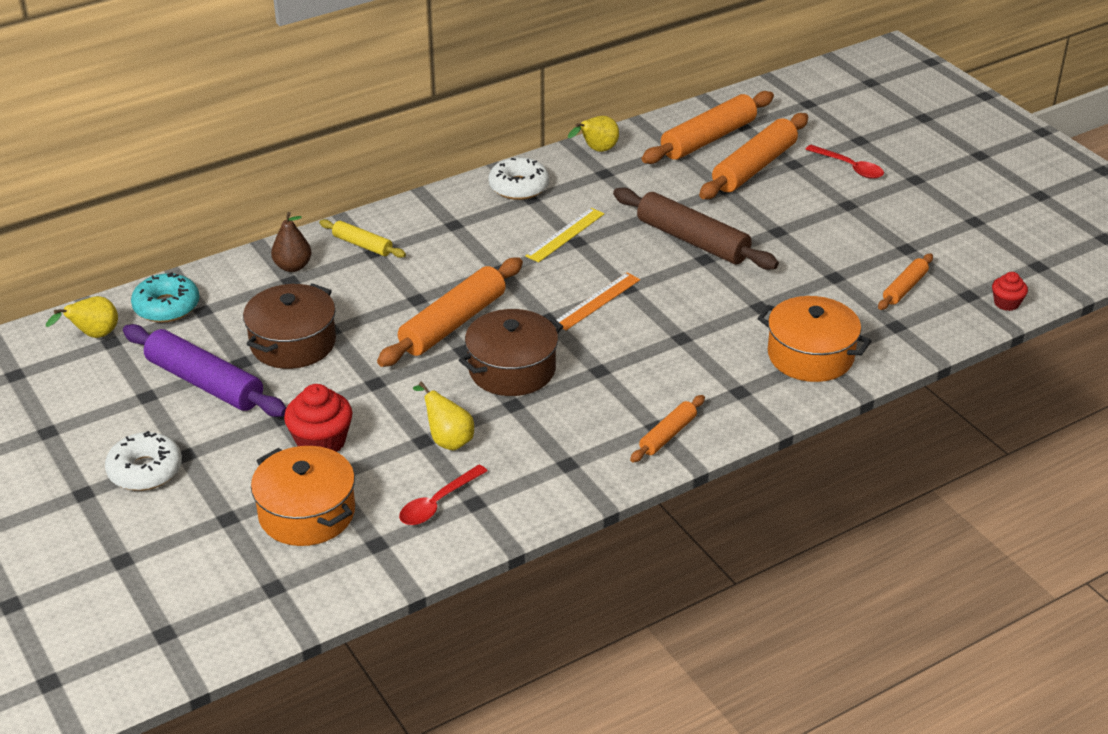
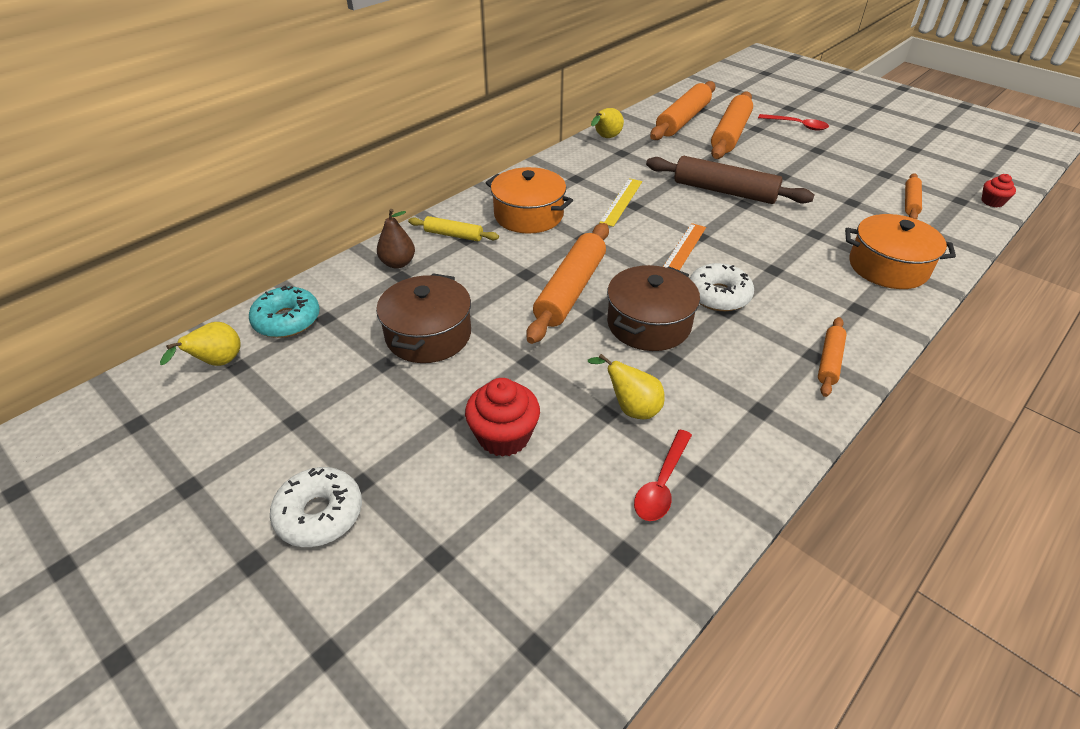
camera: 15 degrees left, 5 degrees up
purple rolling pin [123,324,286,417] -> none
orange pot [251,446,355,546] -> orange pot moved to [486,167,573,234]
white donut [488,157,549,200] -> white donut moved to [689,263,754,311]

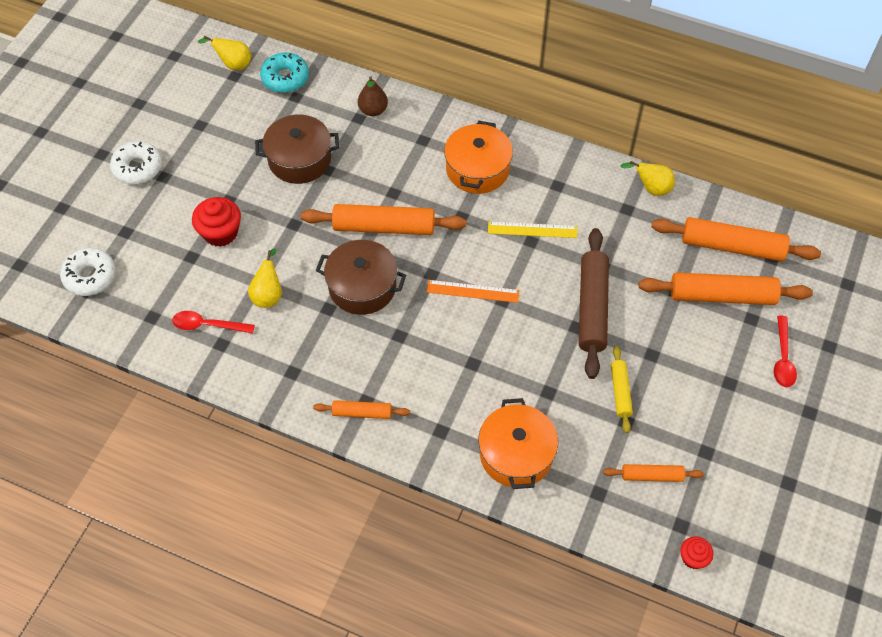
camera: 70 degrees right, 15 degrees up
yellow rolling pin [408,216,499,241] -> yellow rolling pin moved to [611,346,633,433]
white donut [689,263,754,311] -> white donut moved to [60,248,116,296]

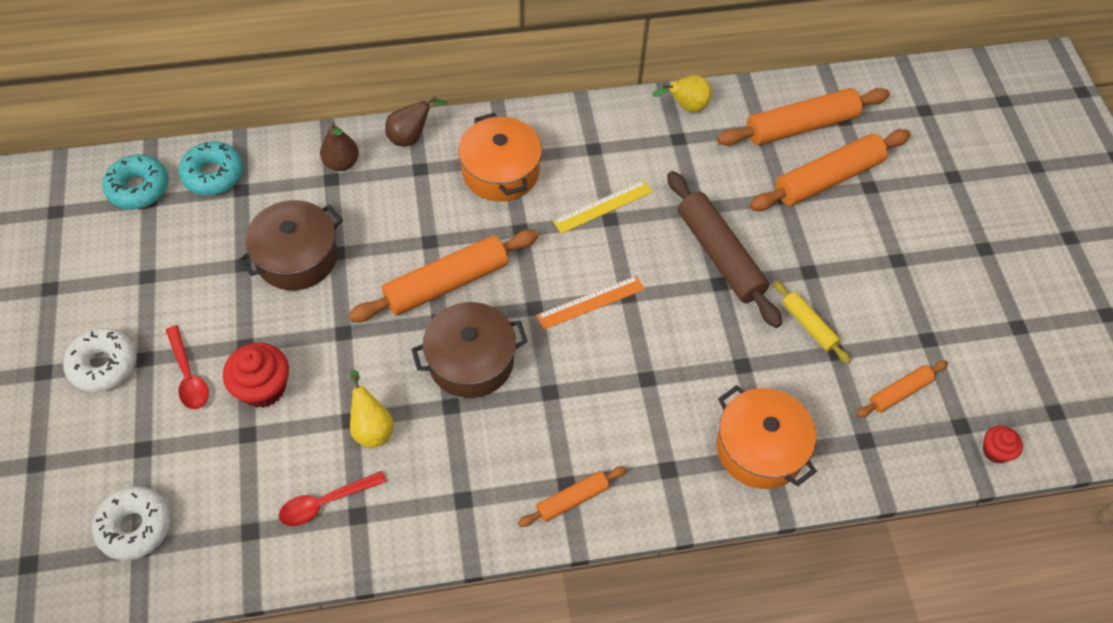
camera: 35 degrees left, 0 degrees up
yellow pear [198,36,251,70] -> turquoise donut [103,155,169,209]
red spoon [773,316,797,387] -> red spoon moved to [166,325,209,409]
none -> brown pear [385,96,447,146]

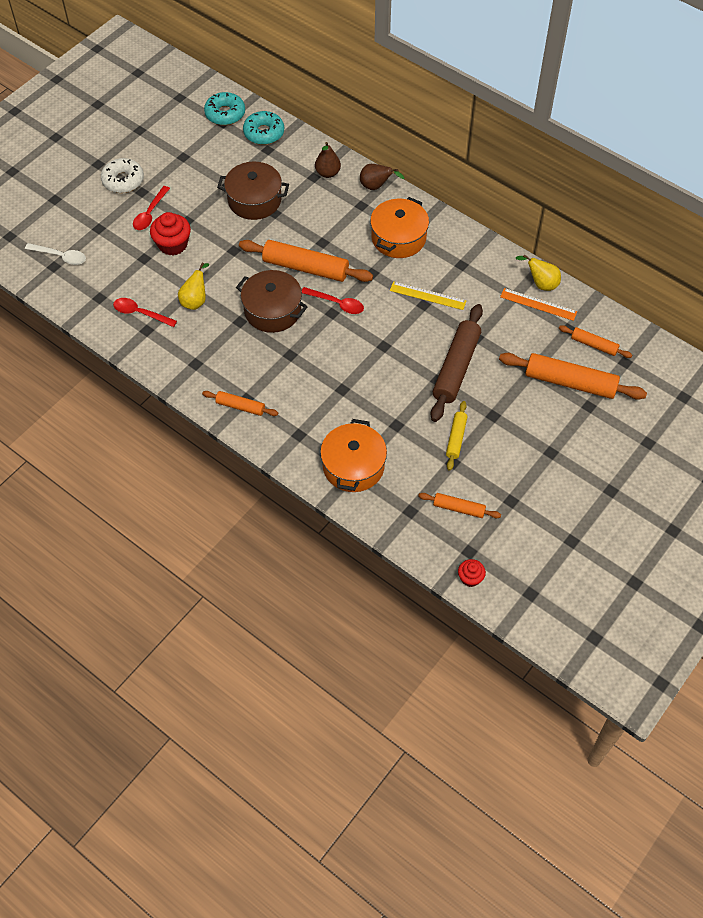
camera: 50 degrees right, 0 degrees up
white donut [92,487,171,561] -> white spoon [25,243,86,265]
orange ruler [536,276,645,330] -> orange ruler moved to [500,288,577,321]
orange rolling pin [717,88,890,146] -> orange rolling pin [559,325,632,358], size x0.53
none -> red spoon [302,287,364,314]

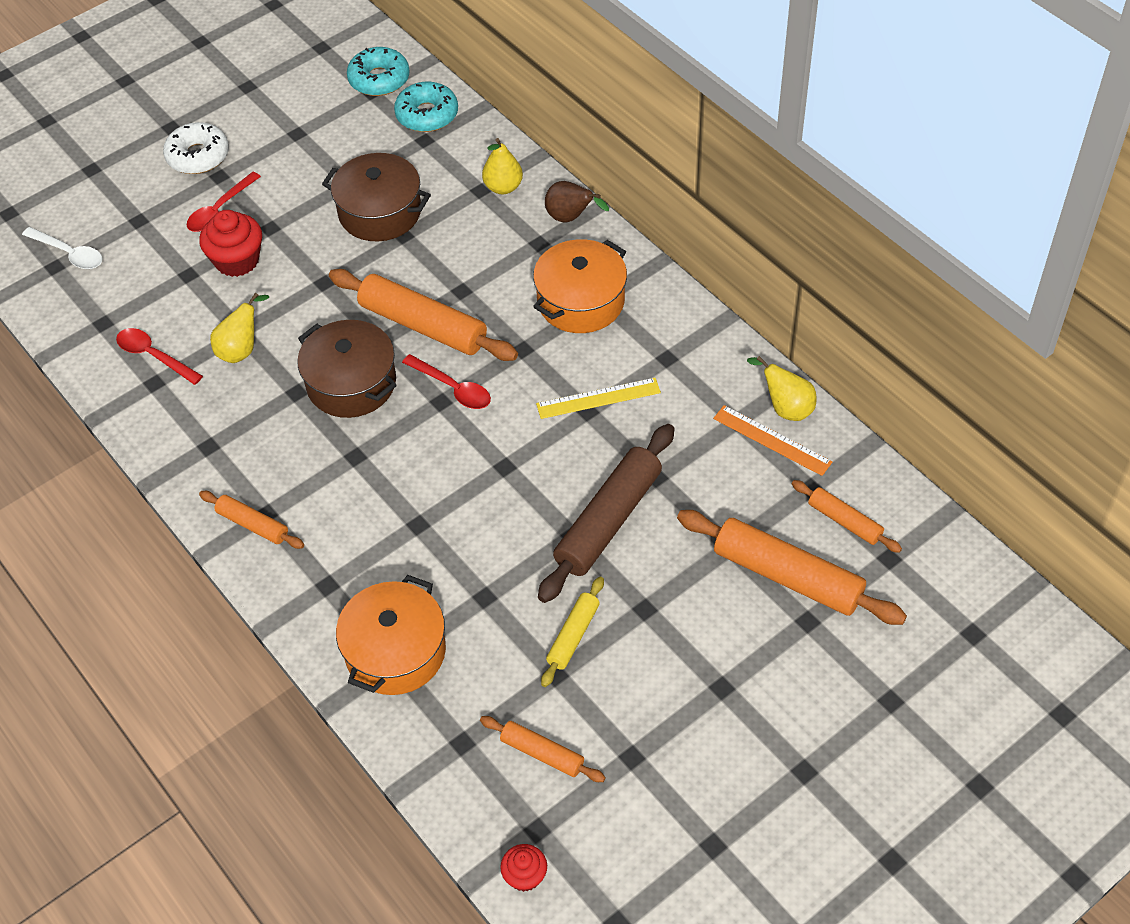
camera: 15 degrees right, 5 degrees down
brown pear [315,142,341,178] -> yellow pear [482,138,523,194]
yellow ruler [390,281,467,310] -> yellow ruler turned 45 degrees counterclockwise [536,378,661,419]

